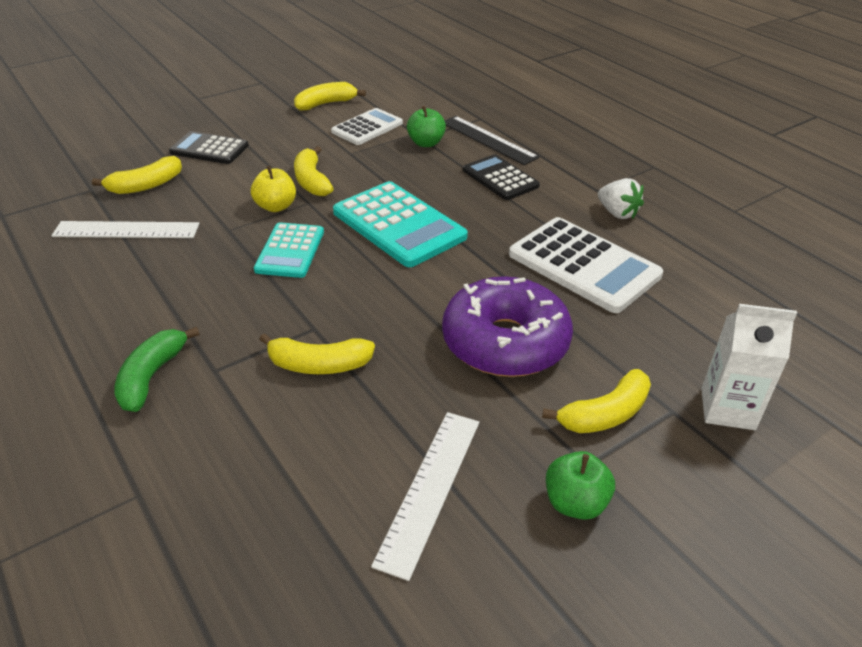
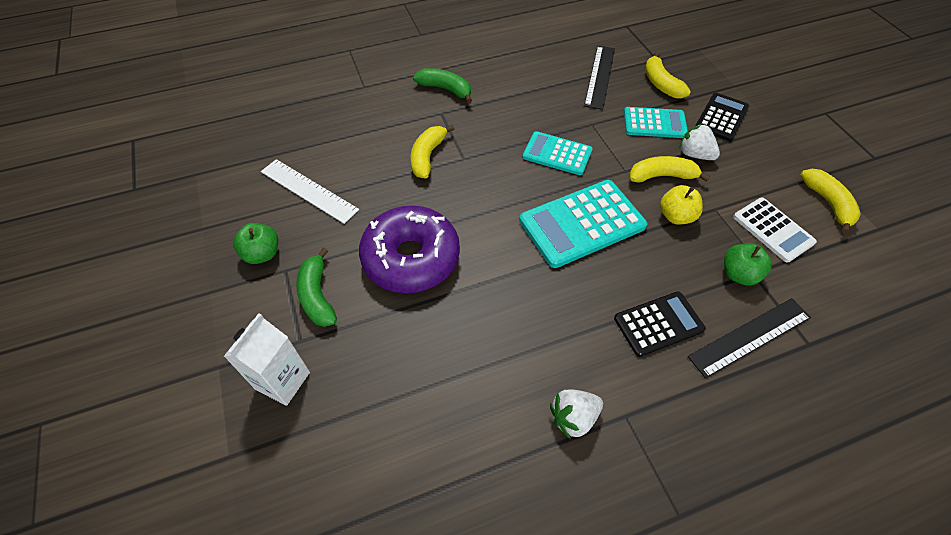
camera: 105 degrees right, 15 degrees up
white ruler [51,221,199,238] -> black ruler [584,46,615,110]
yellow apple [251,166,296,212] -> yellow apple moved to [660,185,703,224]
white calculator [509,217,663,313] -> none
yellow banana [542,369,651,433] -> green banana [296,248,337,327]
none -> turquoise calculator [624,107,688,138]
none -> white strawberry [679,123,720,160]

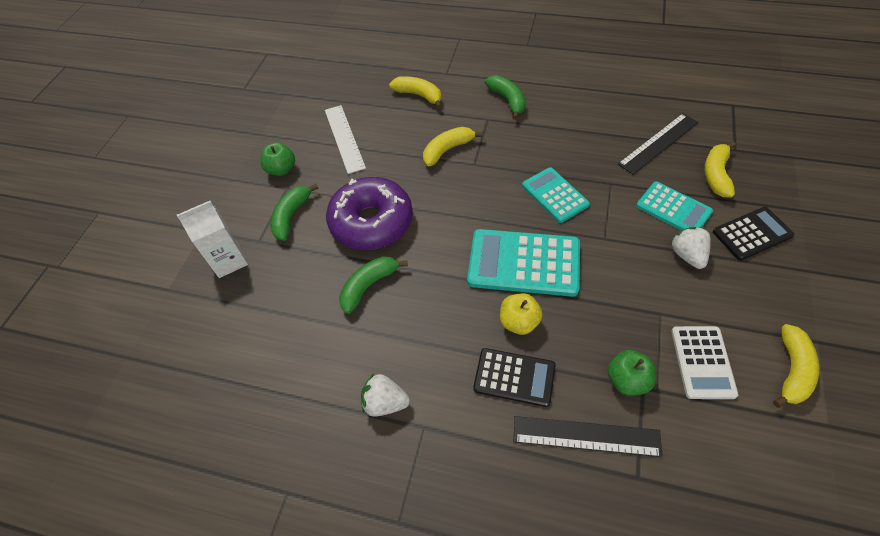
camera: 40 degrees right, 0 degrees up
yellow banana [629,156,710,183] -> yellow banana moved to [389,76,442,108]
yellow apple [660,185,703,224] -> yellow apple moved to [500,293,543,335]
none -> green banana [339,256,408,314]

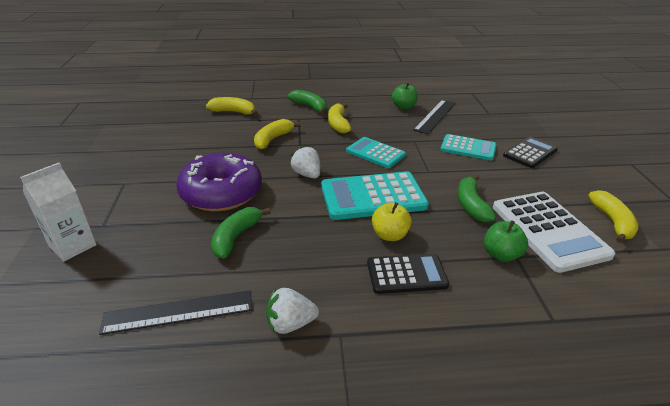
camera: 25 degrees left, 20 degrees down
green apple [260,143,295,176] -> green apple moved to [392,83,418,110]
green banana [270,184,319,241] -> green banana moved to [458,175,496,223]
white ruler [325,105,366,174] -> none
black ruler [513,416,663,457] -> black ruler moved to [99,290,253,335]
white strawberry [670,227,710,269] -> white strawberry moved to [290,146,320,178]
white calculator [671,326,738,399] -> white calculator [493,192,615,273], size x1.61
yellow banana [704,142,736,197] -> yellow banana moved to [328,103,351,134]

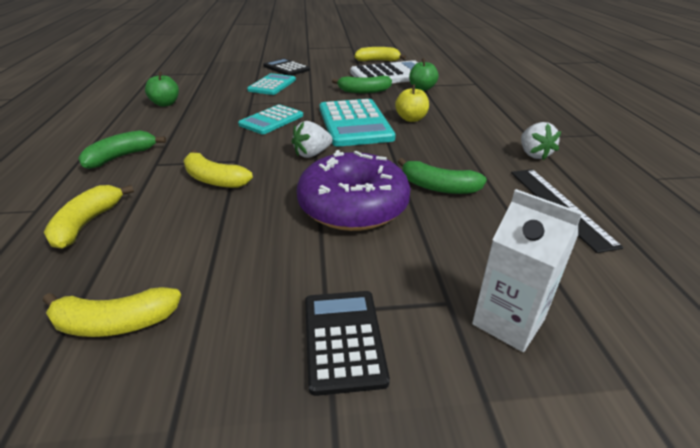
camera: 90 degrees left, 0 degrees up
yellow banana [328,103,351,134] -> yellow banana moved to [43,287,181,337]
black calculator [367,253,449,294] -> black calculator moved to [305,291,390,396]
black ruler [413,100,456,134] -> none

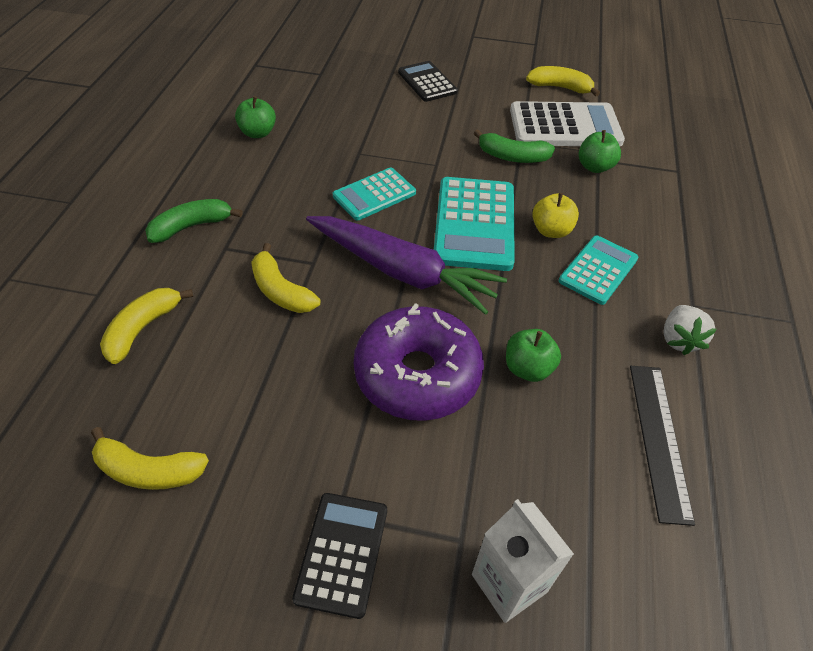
camera: 15 degrees right, 15 degrees up
turquoise calculator [247,73,296,95] -> turquoise calculator moved to [558,235,638,305]
white strawberry [291,121,333,158] -> purple carrot [306,216,507,315]
green banana [398,158,487,194] -> green apple [506,329,561,382]

